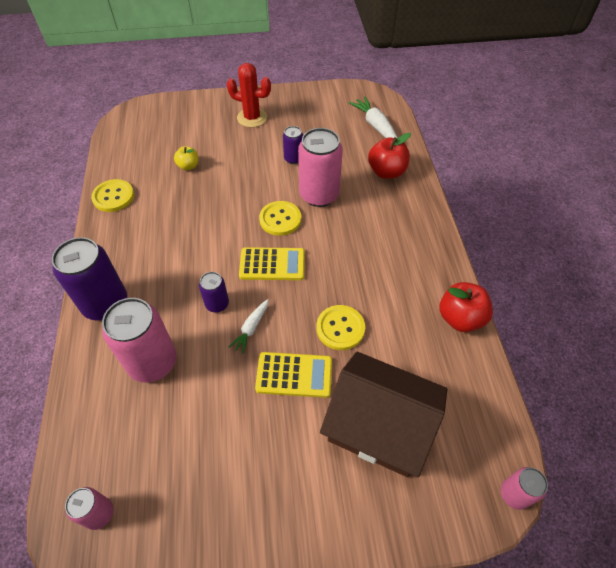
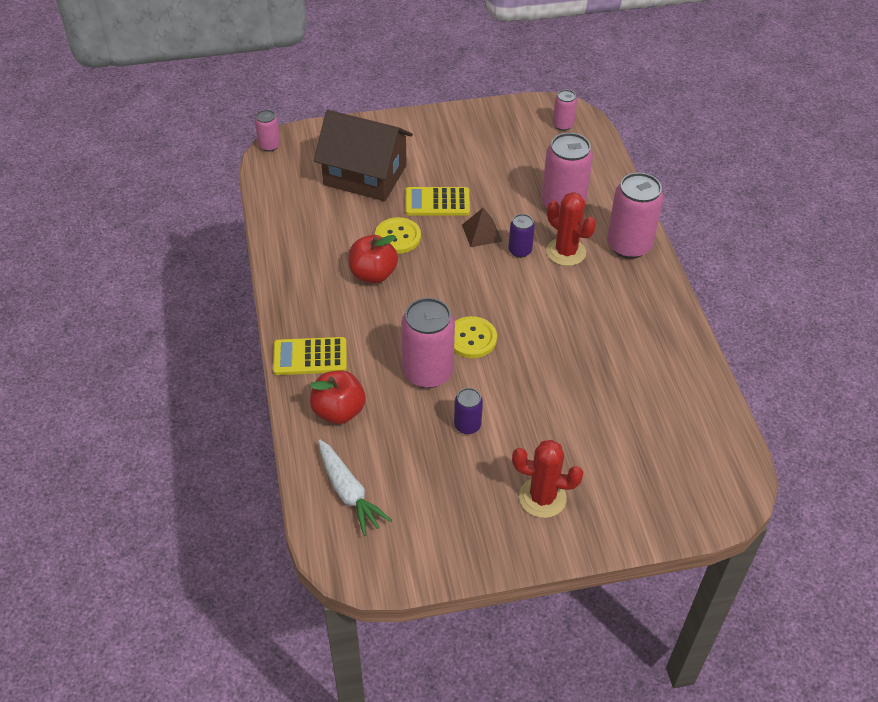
camera: 175 degrees right, 5 degrees down
purple can [52,237,127,320] -> pink can [607,172,664,259]
yellow button [91,179,134,212] -> none
yellow apple [174,146,198,170] -> none
white carrot [228,299,269,354] -> brown pyramid [462,208,502,247]
yellow calculator [239,247,305,280] -> yellow calculator moved to [273,337,347,375]
red apple [439,282,493,332] -> red apple moved to [348,235,398,283]
none -> red cactus [546,192,596,266]

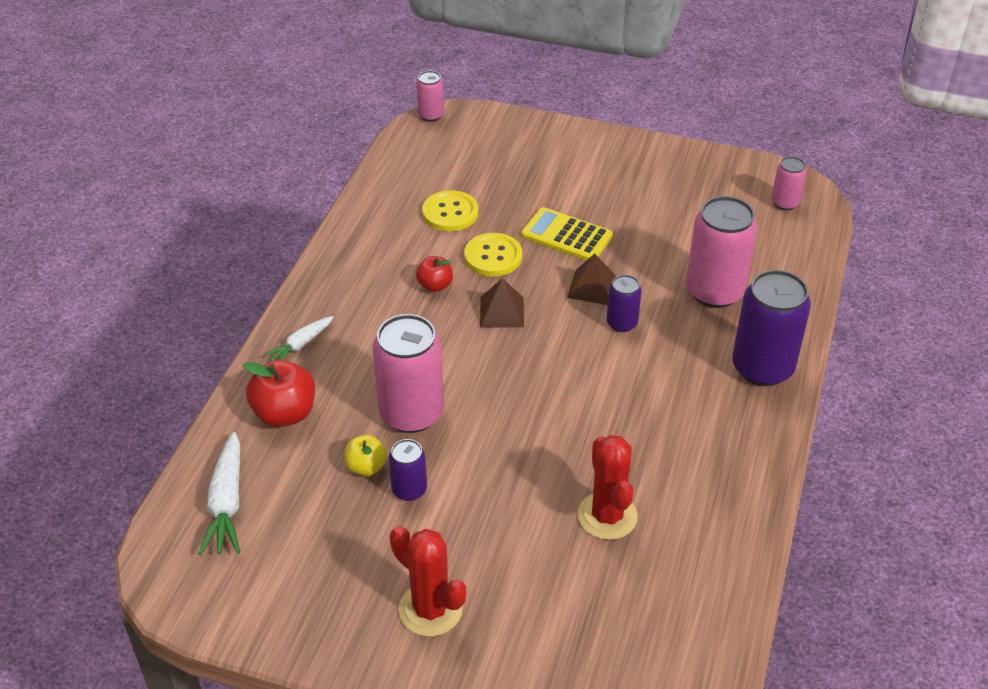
camera: 30 degrees right, 5 degrees down
yellow calculator [273,337,347,375] -> white carrot [263,316,333,361]
brown house [314,110,413,201] -> none
red apple [348,235,398,283] -> red apple [416,256,453,292], size x0.60
yellow button [454,316,497,358] -> yellow button moved to [422,190,478,231]
red cactus [546,192,596,266] -> red cactus moved to [578,435,638,540]
pink can [607,172,664,259] -> purple can [732,270,811,386]
none -> yellow apple [345,435,387,476]
none -> brown pyramid [480,278,524,328]

